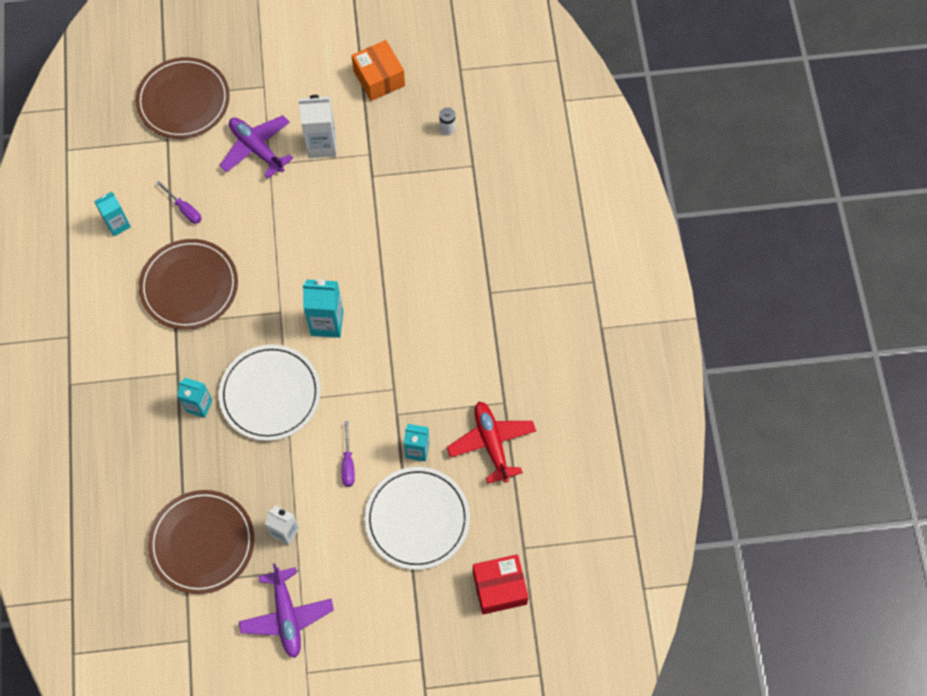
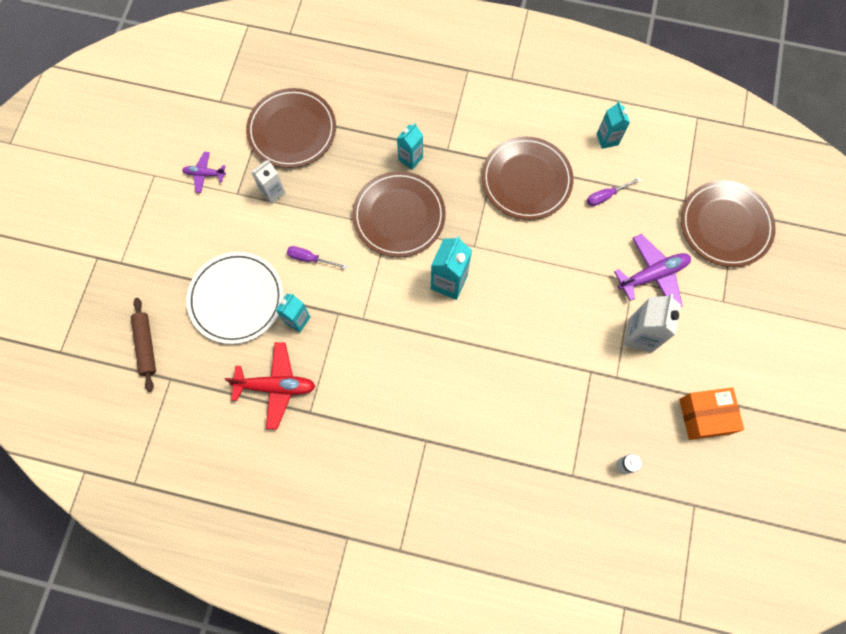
camera: 110 degrees right, 5 degrees up
white plate [219,344,321,441] -> brown plate [352,171,446,257]
purple plane [239,563,334,658] -> purple plane [182,152,226,193], size x0.57
red box [473,554,529,614] -> brown rolling pin [131,298,156,392]

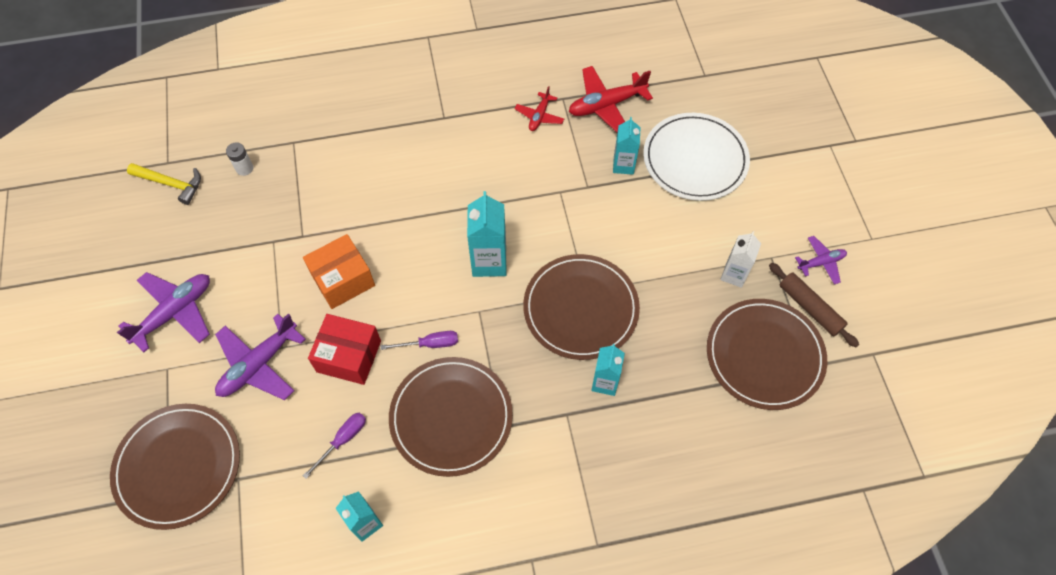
camera: 155 degrees right, 10 degrees down
brown rolling pin [131,298,156,392] -> brown rolling pin moved to [769,263,859,347]
purple screwdriver [287,246,347,269] -> purple screwdriver moved to [381,331,458,350]
white carton [624,294,681,353] -> none
orange box [679,387,744,440] -> orange box moved to [303,234,375,309]
none -> purple plane [117,272,210,352]
none -> yellow hammer [127,163,201,205]
none -> red box [308,314,381,385]
none -> red plane [515,86,564,131]

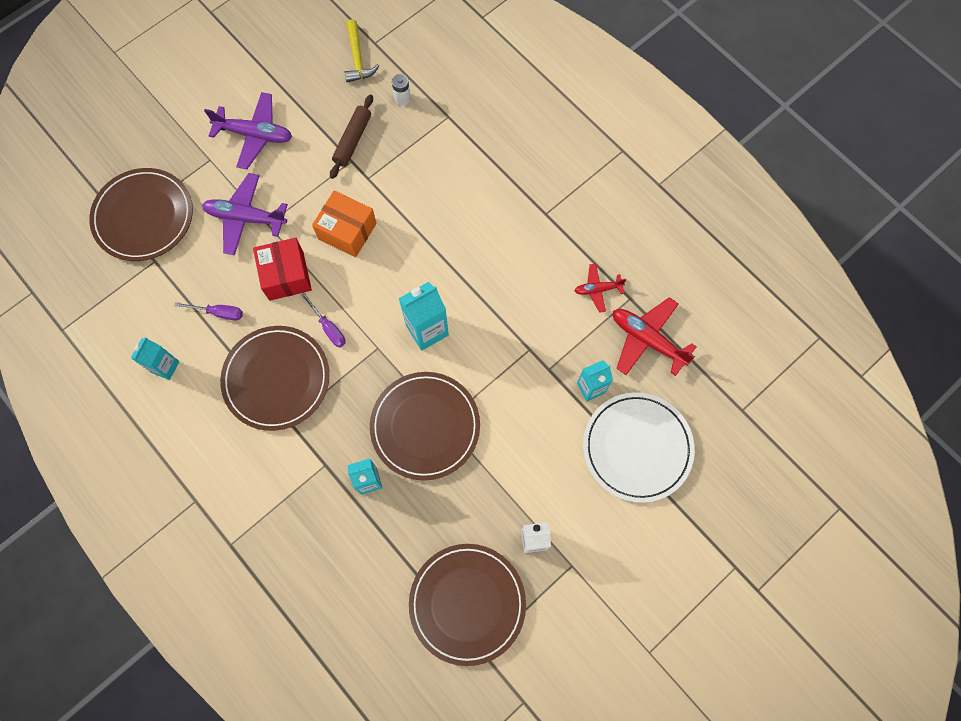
camera: 60 degrees right, 10 degrees up
brown rolling pin [769,263,859,347] -> brown rolling pin moved to [330,95,373,179]
purple plane [795,236,847,284] -> none

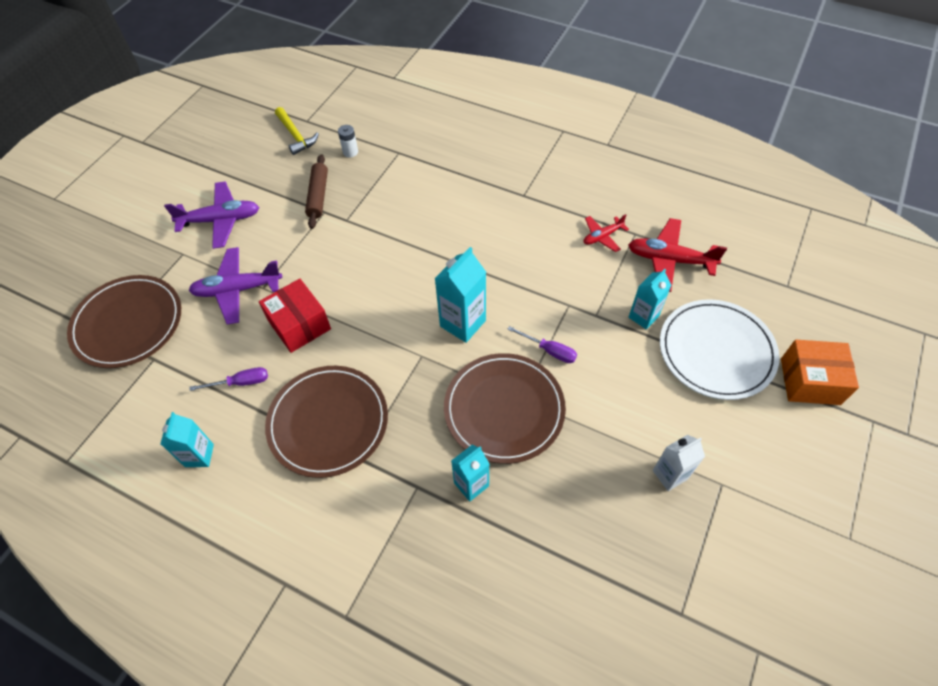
camera: 20 degrees left, 15 degrees down
purple screwdriver [301,293,346,347] -> purple screwdriver moved to [507,326,577,363]
orange box [312,190,377,257] -> orange box moved to [781,340,859,405]
brown plate [409,544,526,666] -> none

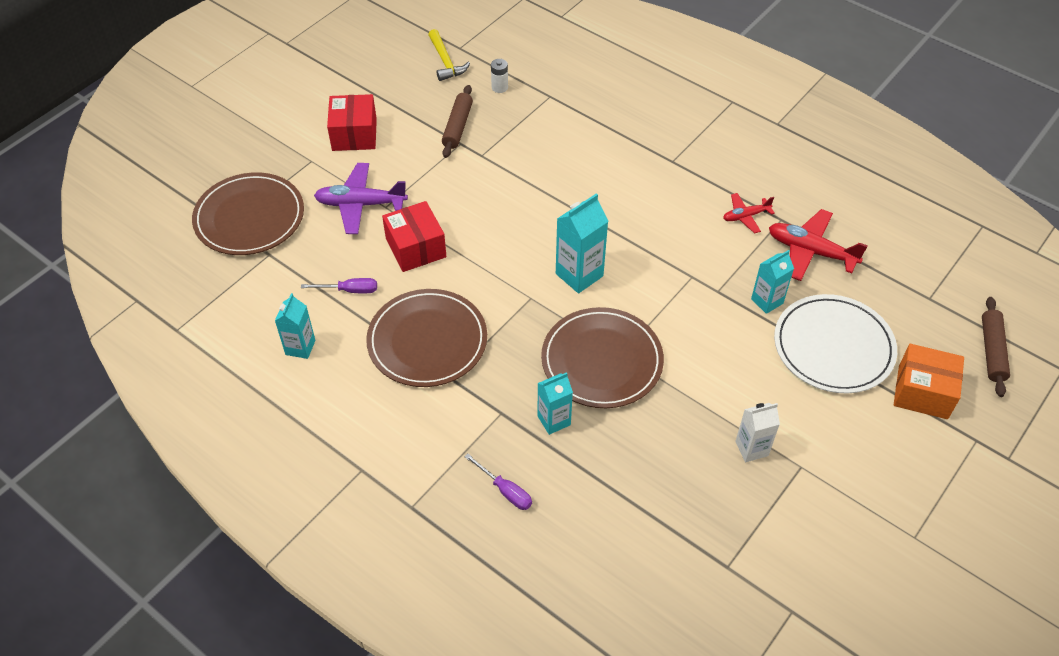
camera: 10 degrees right, 5 degrees down
purple plane [164,181,259,249] -> red box [327,94,377,151]
purple screwdriver [507,326,577,363] -> purple screwdriver moved to [464,454,532,510]
none -> brown rolling pin [982,297,1010,397]

